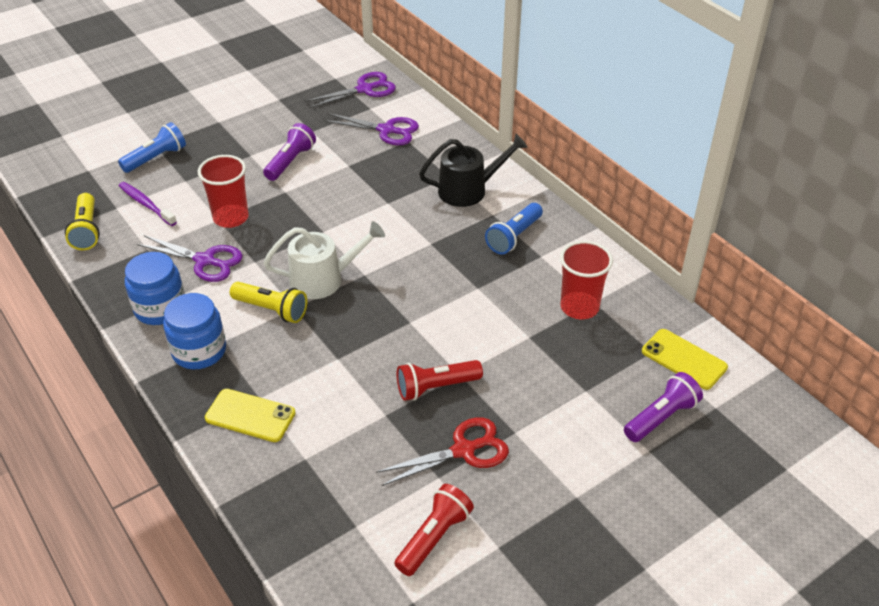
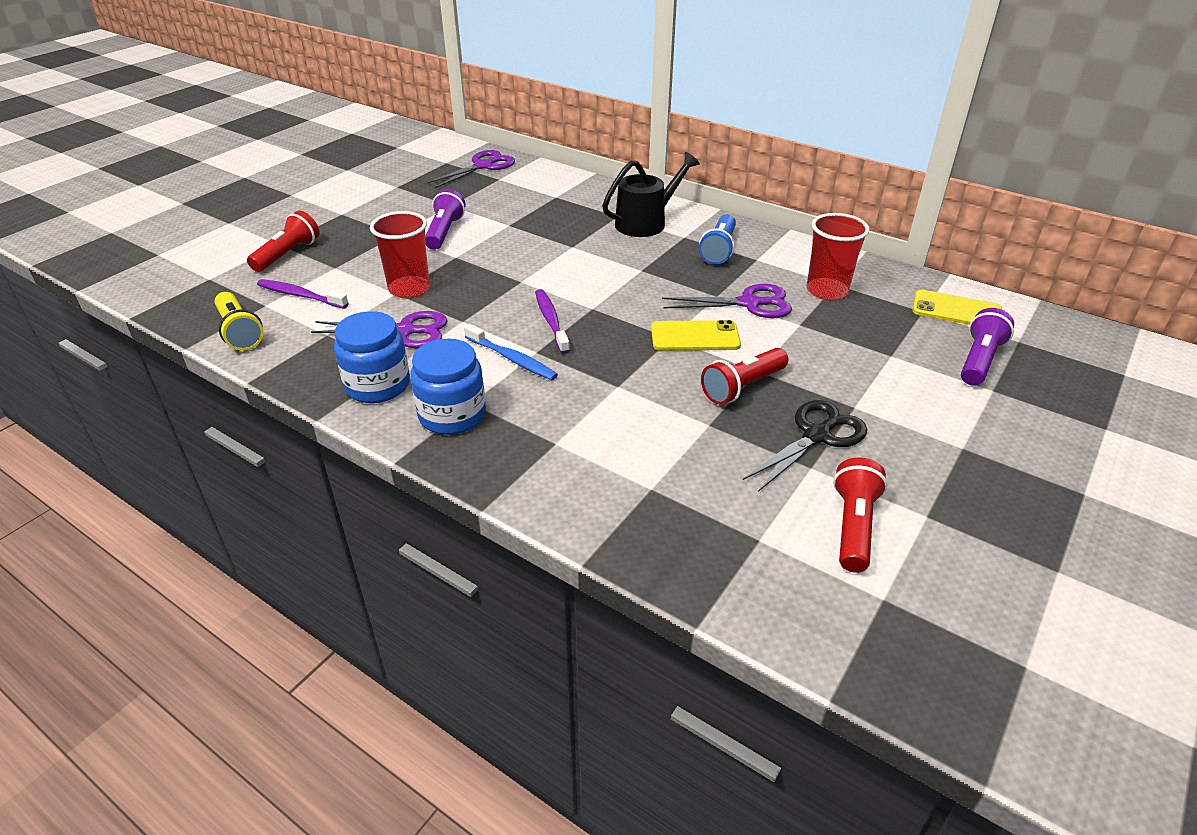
camera: 20 degrees left, 5 degrees down
blue flashlight [118,122,186,173] -> red flashlight [247,211,320,272]
yellow phone [205,389,295,442] -> yellow phone moved to [651,320,741,351]
yellow flashlight [230,282,307,323] -> blue toothbrush [464,324,558,380]
white watering can [263,221,385,299] -> purple toothbrush [535,289,570,354]
purple scissors [323,113,419,145] -> purple scissors moved to [662,284,792,318]
red scissors [376,417,509,486] -> black scissors [743,400,867,492]

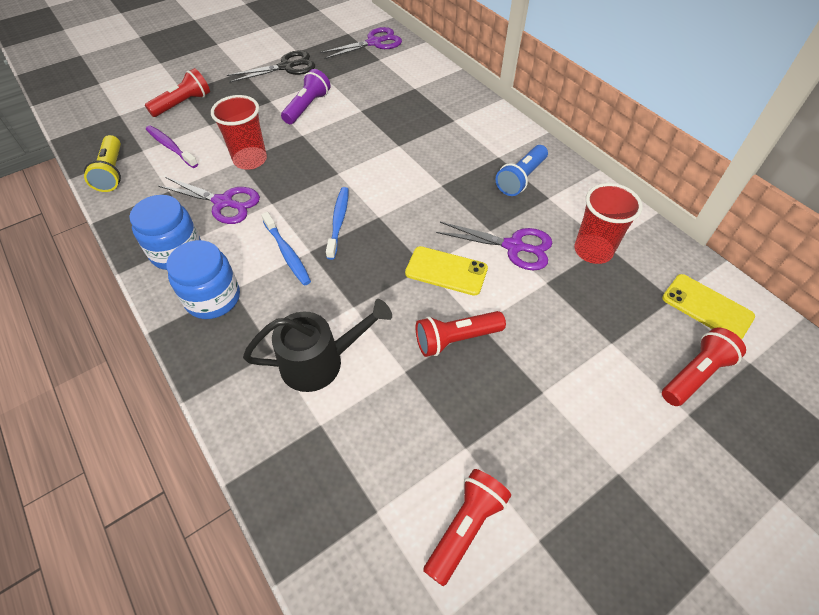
camera: 20 degrees right, 15 degrees up
purple toothbrush [535,289,570,354] -> blue toothbrush [326,187,349,260]
black watering can [602,152,700,237] -> black watering can moved to [243,299,392,392]
black scissors [743,400,867,492] -> black scissors moved to [227,50,315,83]
purple flashlight [961,308,1014,386] -> red flashlight [662,327,746,406]

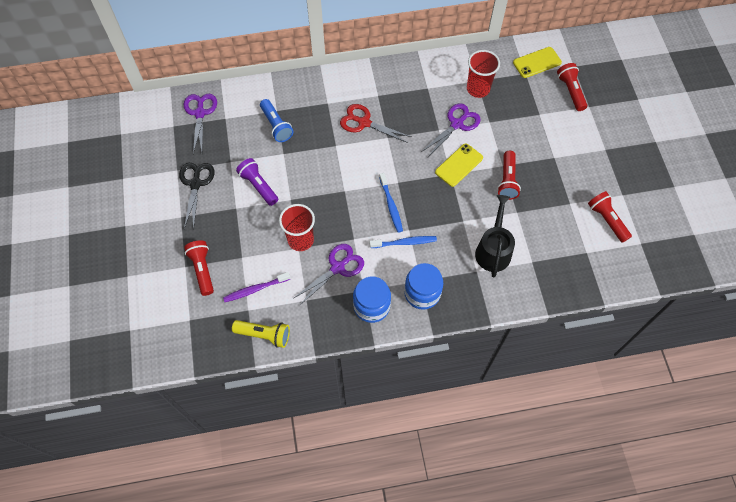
camera: 65 degrees left, 10 degrees up
blue toothbrush [326,187,349,260] -> blue toothbrush turned 135 degrees counterclockwise [379,173,403,233]
blue flashlight [495,145,548,196] -> blue flashlight moved to [260,99,294,142]
none -> red scissors [340,104,411,143]

